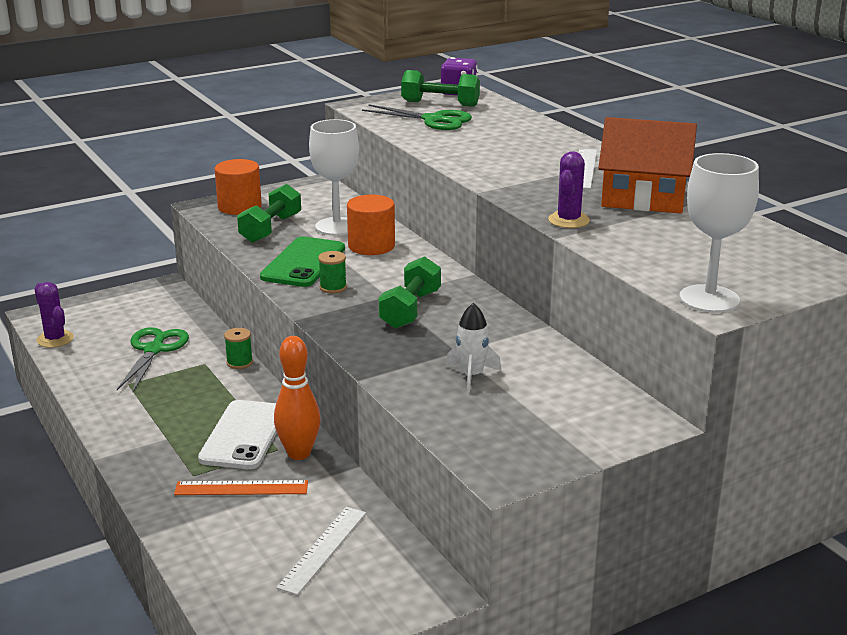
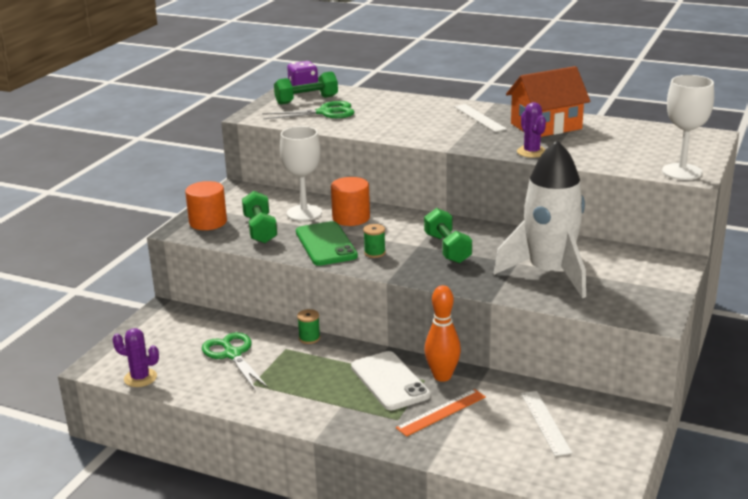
camera: 35 degrees left, 0 degrees up
white rocket [446,303,501,393] -> white rocket [494,140,586,298], size x2.40

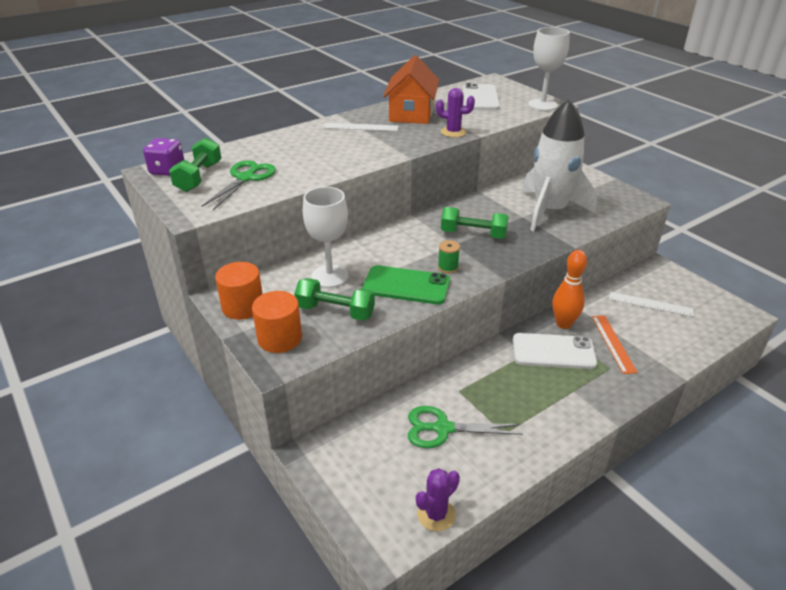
camera: 60 degrees left, 10 degrees up
green spool [297,309,321,344] -> none
orange cylinder [331,177,370,226] -> orange cylinder moved to [215,262,263,320]
none -> white phone [463,83,500,110]

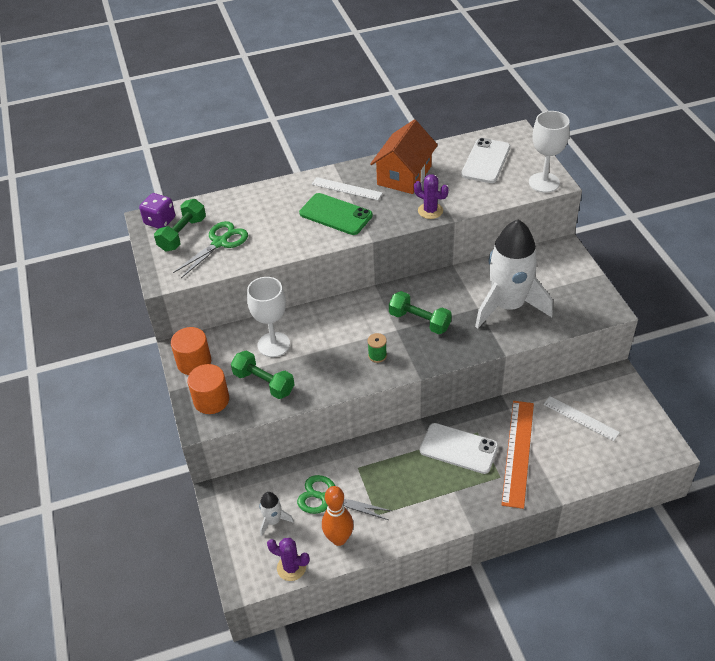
camera: 20 degrees right, 10 degrees up
green phone [362,265,450,304] -> green phone moved to [299,193,373,235]
purple cactus [416,468,460,531] -> purple cactus turned 45 degrees clockwise [267,538,310,581]
orange bowling pin [552,250,587,329] -> orange bowling pin moved to [322,486,354,546]
orange ruler [592,315,638,374] -> orange ruler [501,401,534,509], size x1.60
none -> white rocket [259,492,294,537]

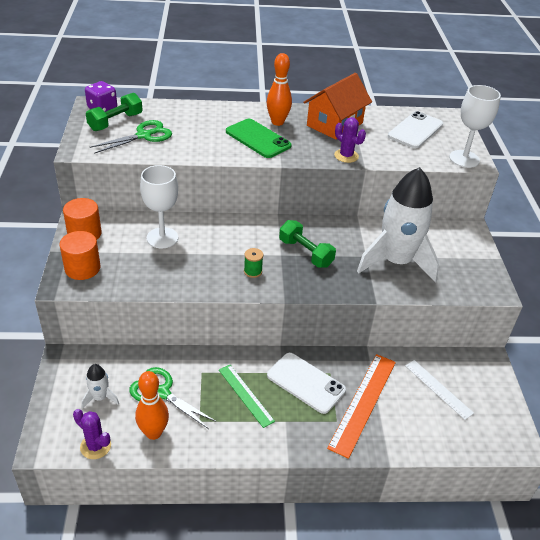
camera: 10 degrees right, 5 degrees down
green dumbbell [231,350,294,399] -> none
white ruler [311,177,382,200] -> orange bowling pin [267,53,292,126]
none -> green ruler [219,365,275,428]

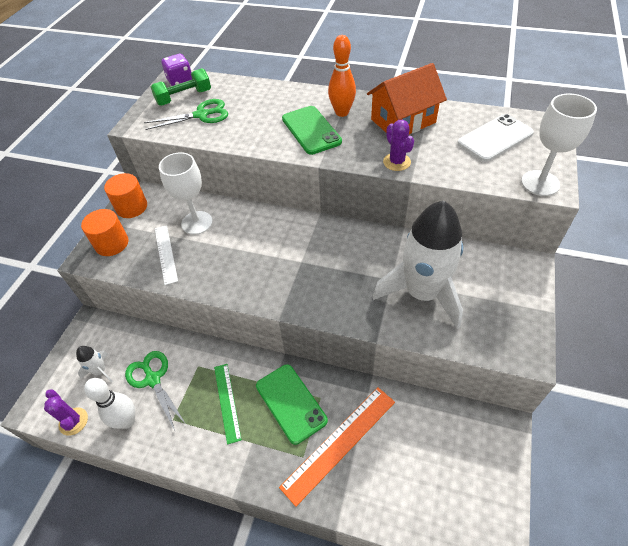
camera: 25 degrees right, 10 degrees up
orange bowling pin [135,371,169,440] -> white bowling pin [84,378,135,429]
green spool [244,248,263,278] -> none
white phone [267,353,346,414] -> green phone [256,364,328,445]
green dumbbell [279,220,336,268] -> none
white ruler [405,360,474,420] -> white ruler moved to [155,225,178,285]

